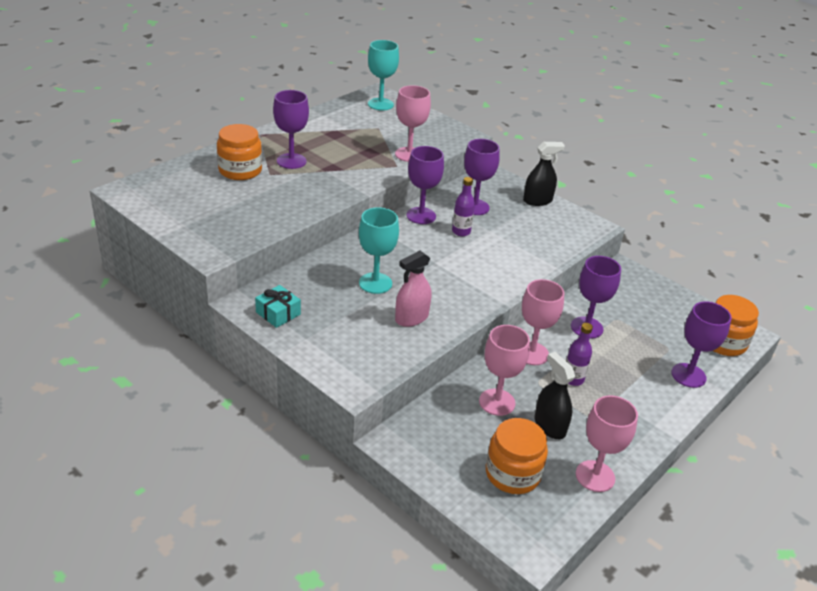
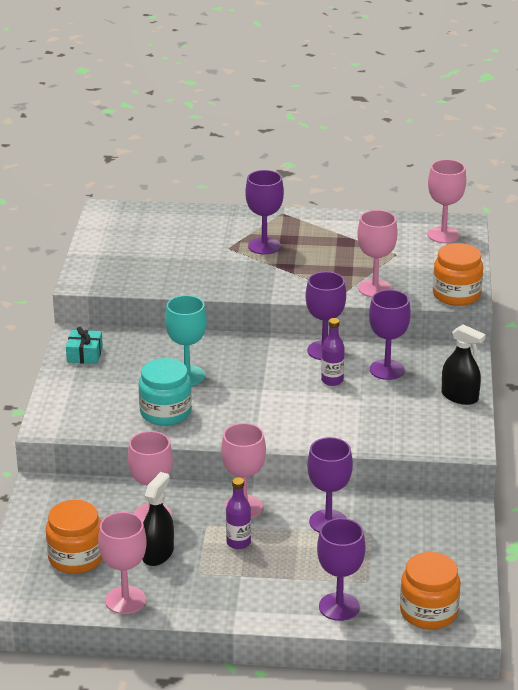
camera: 55 degrees right, 5 degrees down
orange jar [217,124,262,180] -> orange jar moved to [433,243,483,306]
turquoise goblet [368,40,399,111] -> pink goblet [428,159,466,243]
pink spray bottle [395,251,432,327] -> turquoise jar [139,358,192,426]

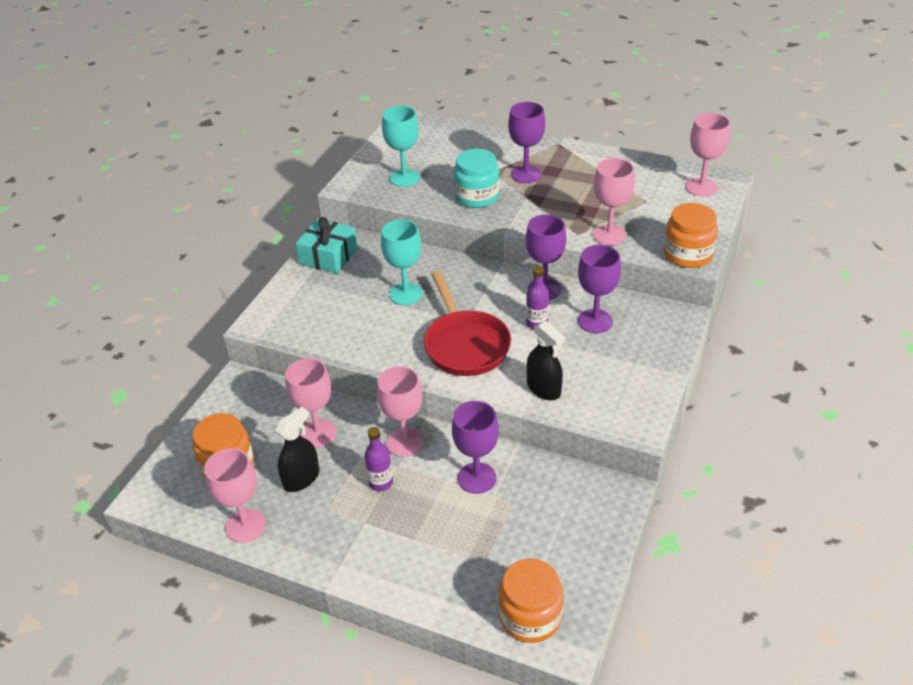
camera: 20 degrees right, 10 degrees up
turquoise gift [66,327,103,364] -> turquoise gift [296,217,357,274], size x1.51
turquoise jar [139,358,192,426] -> turquoise jar moved to [453,149,500,208]
purple goblet [317,518,366,621] -> none
black spray bottle [442,324,486,405] -> black spray bottle moved to [526,321,565,400]
none -> turquoise goblet [382,106,420,187]
none -> red pan [424,270,511,376]

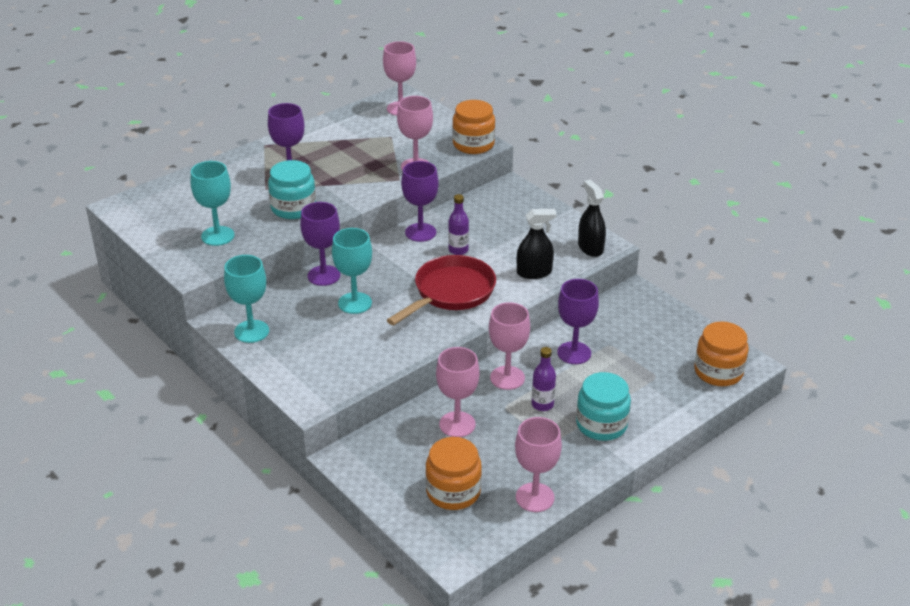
camera: 65 degrees left, 5 degrees down
black spray bottle [275,407,319,492] -> black spray bottle moved to [578,180,606,257]
turquoise gift [296,217,357,274] -> turquoise goblet [224,255,269,343]
red pan [424,270,511,376] -> red pan turned 60 degrees counterclockwise [387,255,496,325]
purple goblet [578,245,621,333] -> purple goblet moved to [300,202,340,286]
none -> turquoise jar [576,372,631,441]

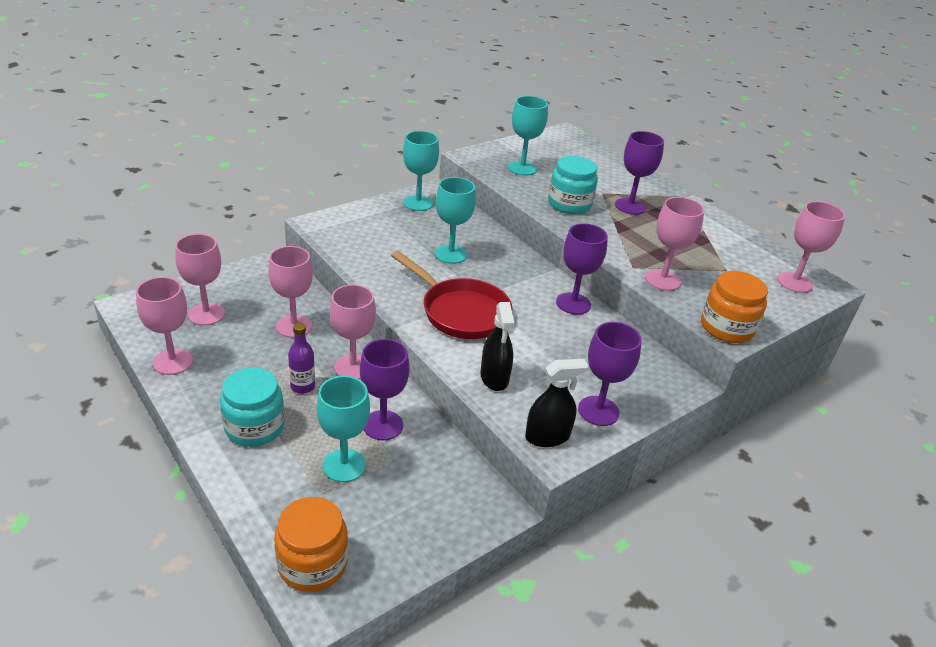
camera: 90 degrees right, 0 degrees up
purple goblet [300,202,340,286] -> purple goblet moved to [578,322,642,426]
orange jar [425,437,482,510] -> pink goblet [175,234,225,326]
purple bottle [448,194,469,255] -> none
none -> turquoise goblet [317,376,370,482]

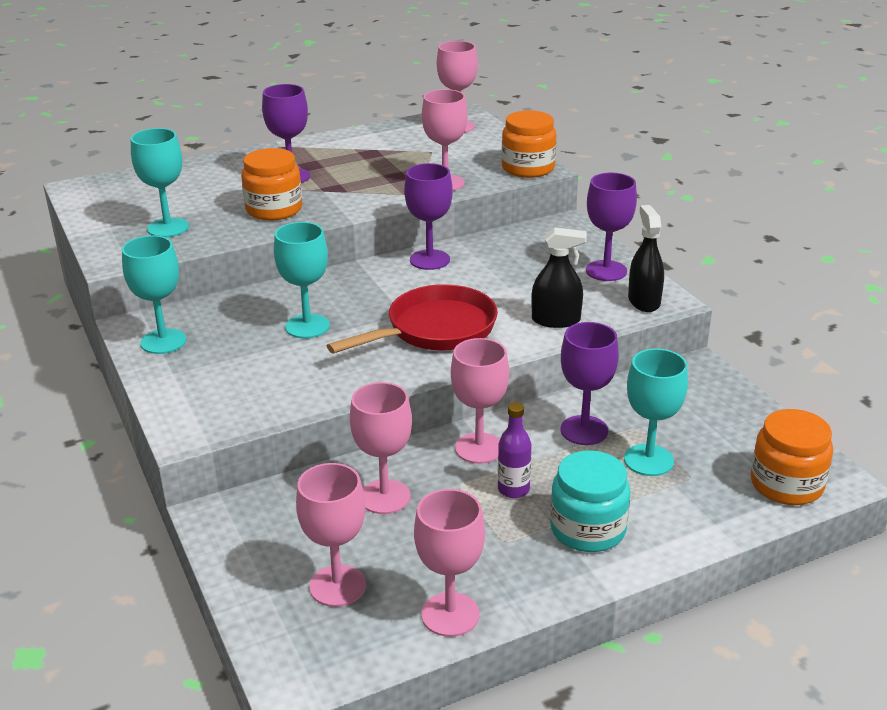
camera: 75 degrees left, 5 degrees down
turquoise jar [548,156,598,214] -> orange jar [241,148,302,221]

